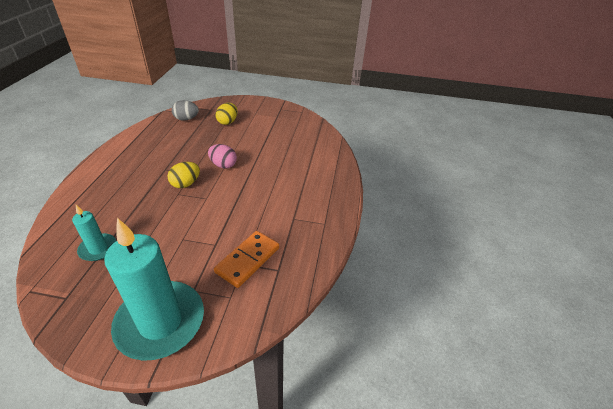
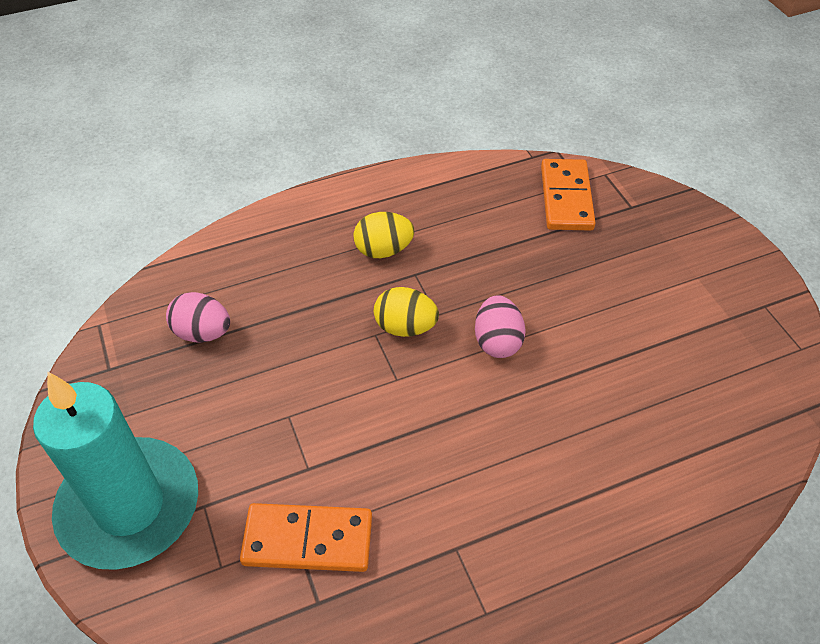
camera: 60 degrees right, 10 degrees up
turquoise candle [72,205,116,261] -> pink egg [166,292,230,342]
grey egg [172,100,199,121] -> orange domino [541,159,596,231]
yellow egg [215,103,238,125] -> yellow egg moved to [354,212,414,258]

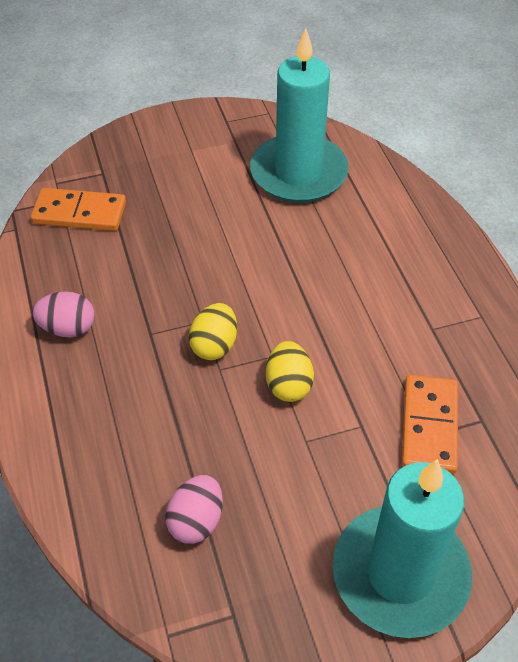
camera: 85 degrees left, 0 degrees up
yellow egg [354,212,414,258] -> yellow egg moved to [266,341,314,402]
pink egg [475,295,526,358] -> pink egg moved to [32,291,95,338]
none -> turquoise candle [250,28,349,203]

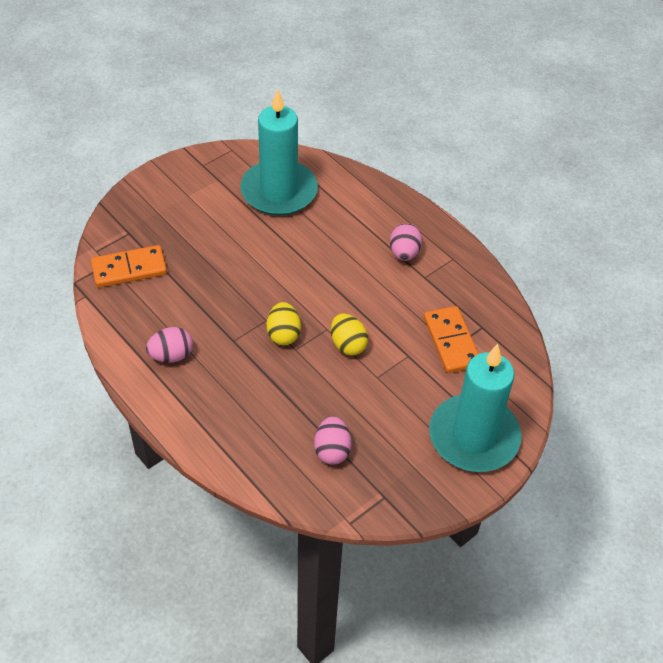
camera: 25 degrees left, 0 degrees up
none -> pink egg [390,223,422,261]

